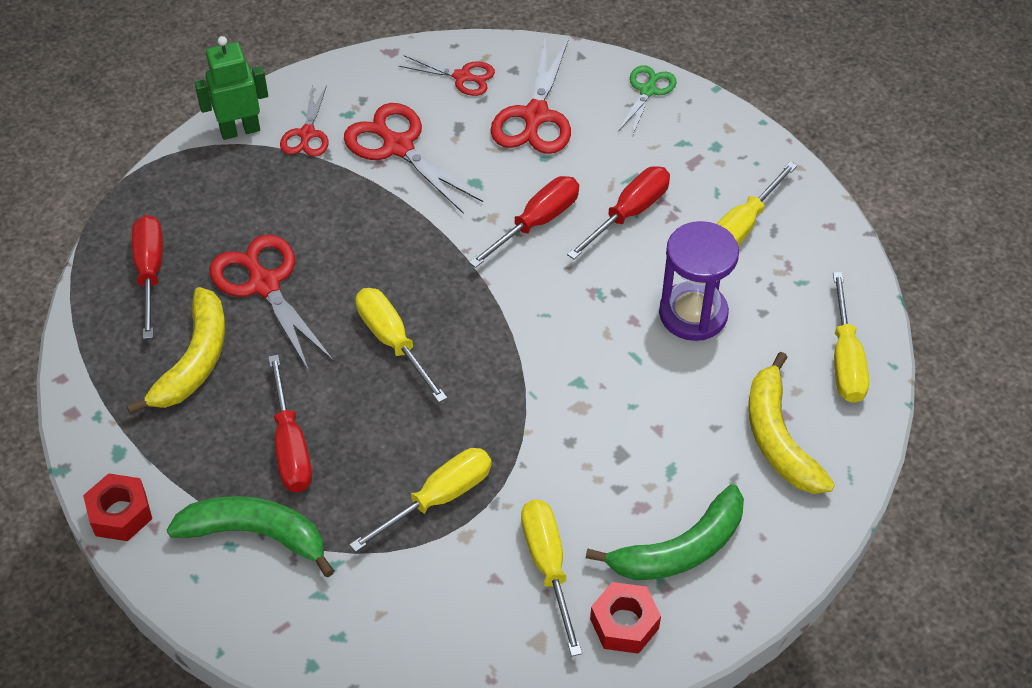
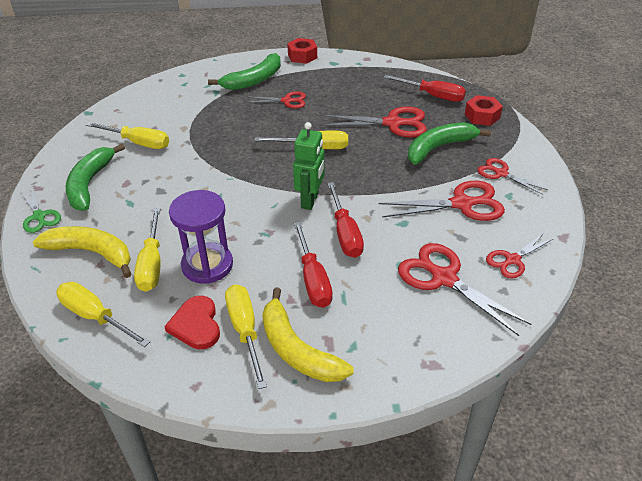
camera: 125 degrees right, 10 degrees down
yellow banana [127,287,225,415] -> yellow banana moved to [262,287,354,382]
green robot [195,36,268,140] -> green robot moved to [293,122,325,210]
red screwdriver [268,355,312,492] -> red scissors [246,91,306,108]
yellow screwdriver [349,448,492,552] -> yellow screwdriver moved to [134,208,161,292]
red nut [590,582,661,654] -> red nut moved to [465,95,503,126]
green scissors [618,66,677,136] -> green scissors moved to [21,188,61,233]
none -> red heart [164,296,220,349]
none -> green banana [408,122,491,165]

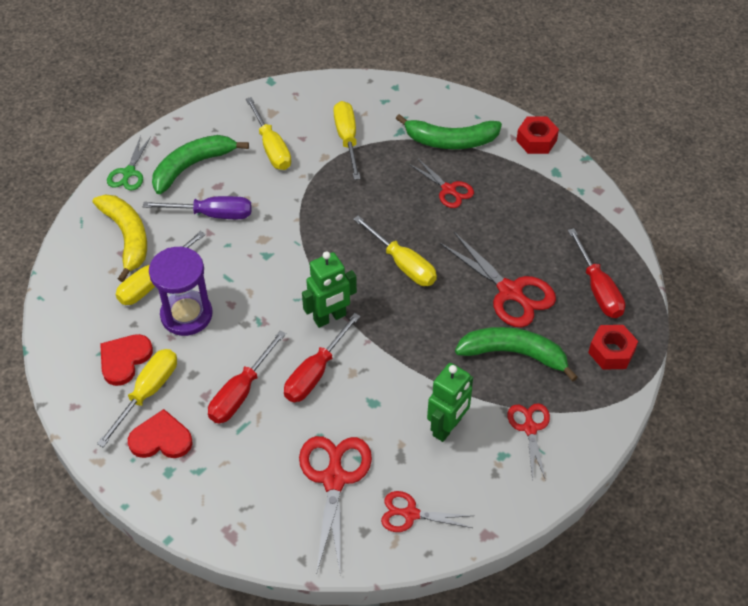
camera: 45 degrees right, 10 degrees up
yellow screwdriver [56,282,150,347] -> yellow screwdriver moved to [333,101,361,180]
yellow banana [262,287,354,382] -> red heart [128,409,193,458]
red scissors [378,181,505,221] -> green robot [427,363,473,442]
none -> purple screwdriver [143,196,252,219]

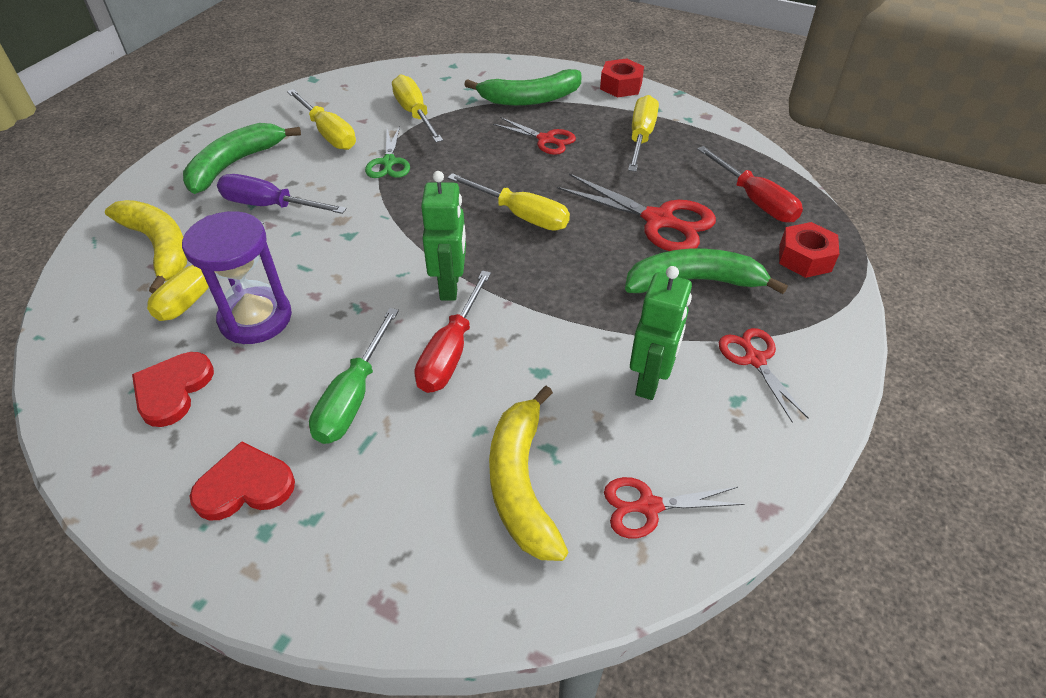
camera: 15 degrees left, 5 degrees down
yellow screwdriver [97,349,177,447] -> yellow screwdriver moved to [628,95,659,172]
green scissors [107,136,151,190] -> green scissors moved to [365,126,410,178]
purple screwdriver [143,196,252,219] -> purple screwdriver turned 150 degrees counterclockwise [217,174,347,214]
red screwdriver [208,330,286,424] -> green screwdriver [309,308,399,444]
red scissors [299,436,372,576] -> yellow banana [489,386,568,561]
green robot [302,251,357,328] -> green robot turned 45 degrees counterclockwise [421,171,466,301]

